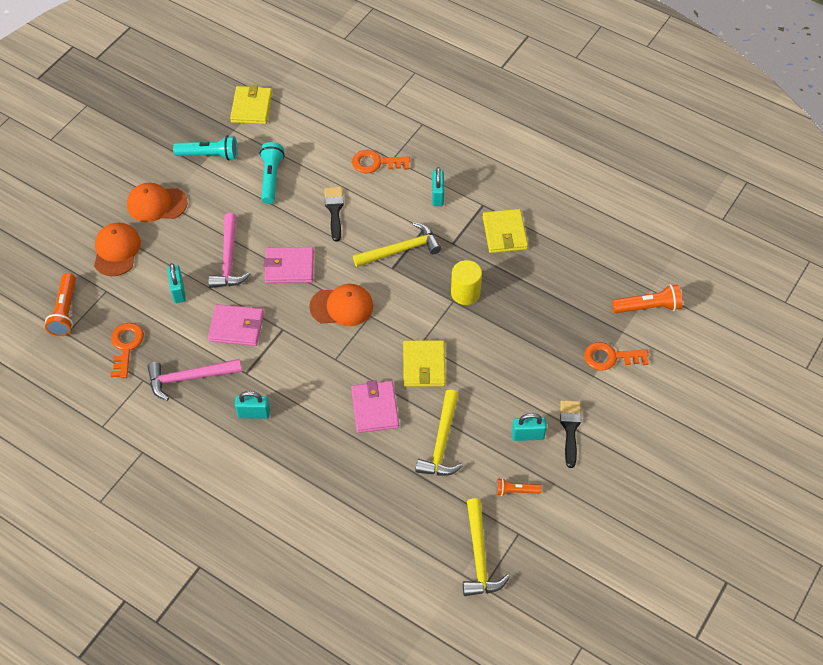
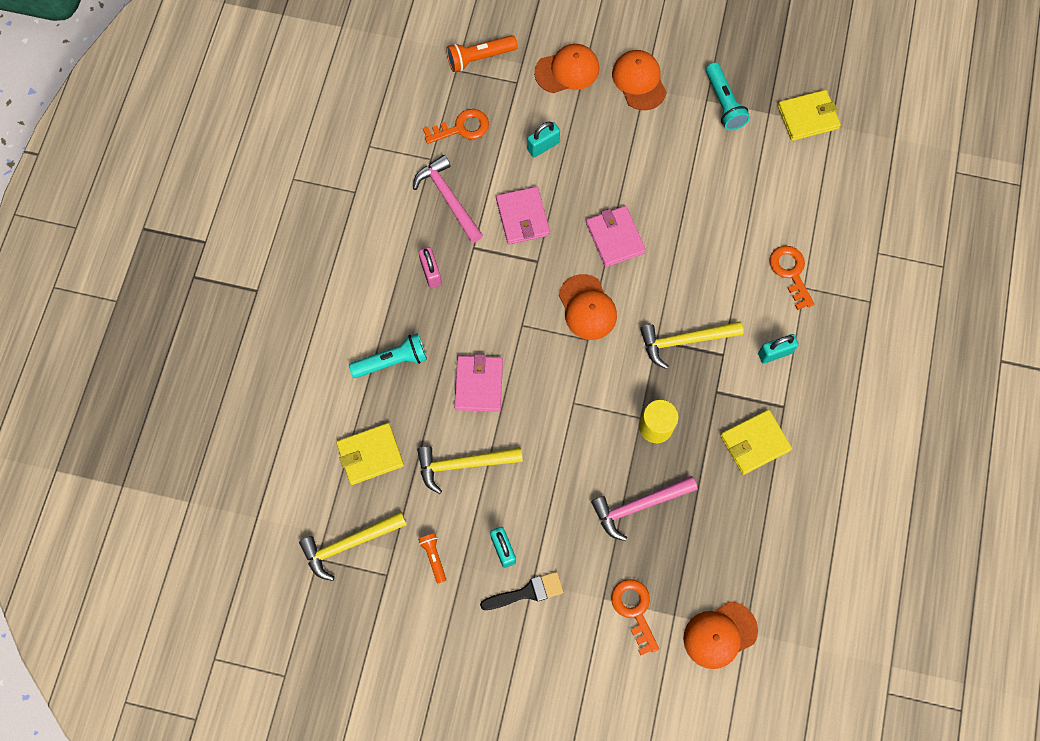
camera: 70 degrees right, 15 degrees up
pink hammer [208,213,251,288] -> pink hammer moved to [591,476,697,541]
turquoise padlock [235,391,270,419] -> pink padlock [419,247,442,288]
turquoise flashlight [259,142,285,204] -> turquoise flashlight moved to [349,333,427,378]
black brush [324,187,344,242] -> none
pink wallet [351,380,399,433] -> pink wallet turned 60 degrees counterclockwise [454,354,503,412]
yellow hammer [353,222,441,267] -> yellow hammer turned 120 degrees clockwise [640,321,743,369]
yellow wallet [403,340,446,387] -> yellow wallet moved to [336,423,404,485]
orange flashlight [612,284,682,313] -> orange cap [683,601,758,669]

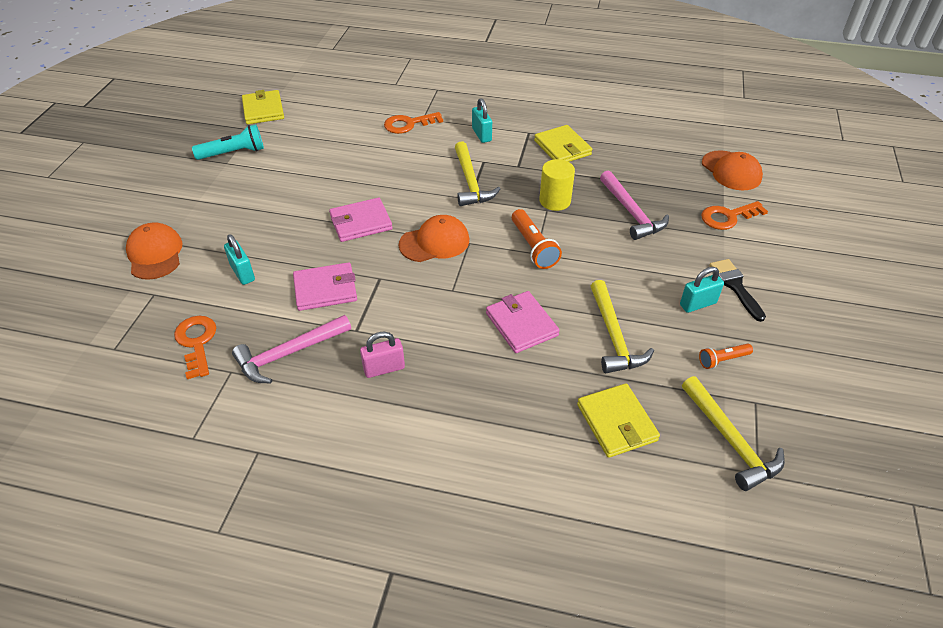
camera: 90 degrees left, 25 degrees down
turquoise flashlight [349,333,427,378] -> none
orange flashlight [446,35,518,72] -> orange flashlight moved to [512,209,562,269]
pink wallet [454,354,503,412] -> pink wallet turned 60 degrees clockwise [486,291,560,353]
orange cap [612,50,667,110] -> none

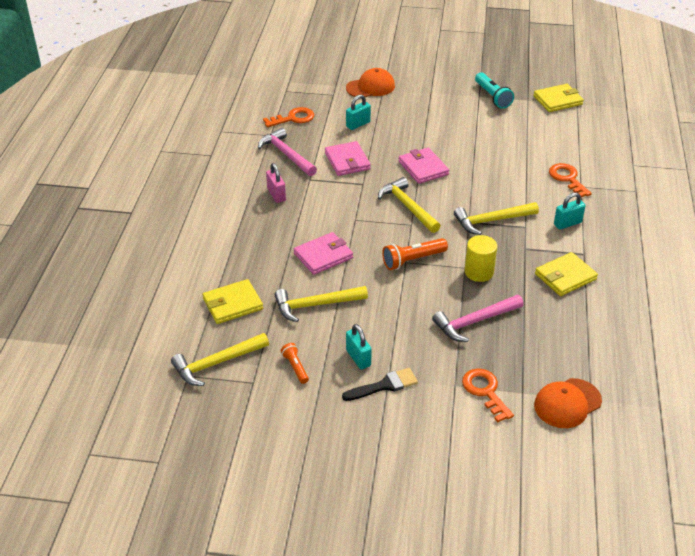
camera: 85 degrees right, 5 degrees down
orange cap [399,215,469,262] -> yellow hammer [378,177,441,233]

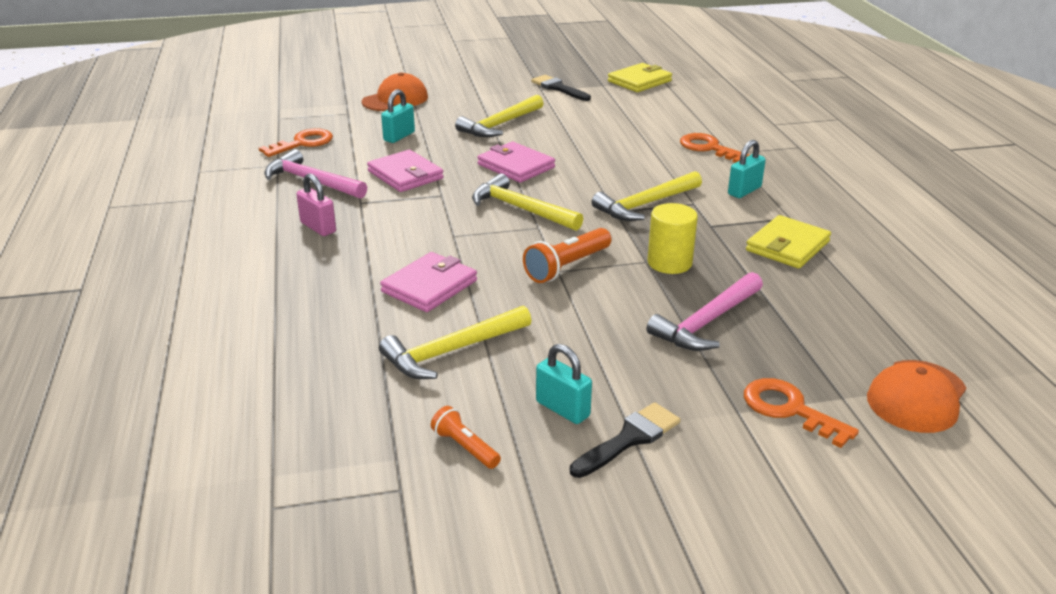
camera: 20 degrees left, 10 degrees down
yellow hammer [171,333,269,386] -> yellow hammer moved to [455,95,544,137]
yellow wallet [203,279,263,324] -> none
turquoise flashlight [475,72,514,109] -> black brush [531,75,591,101]

